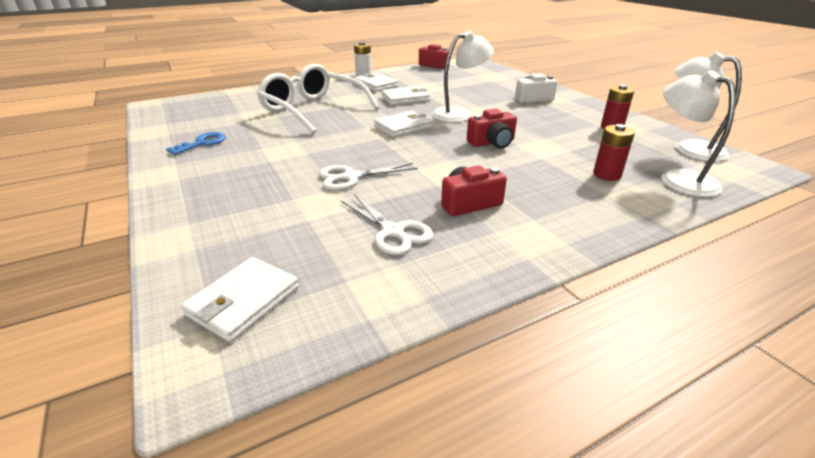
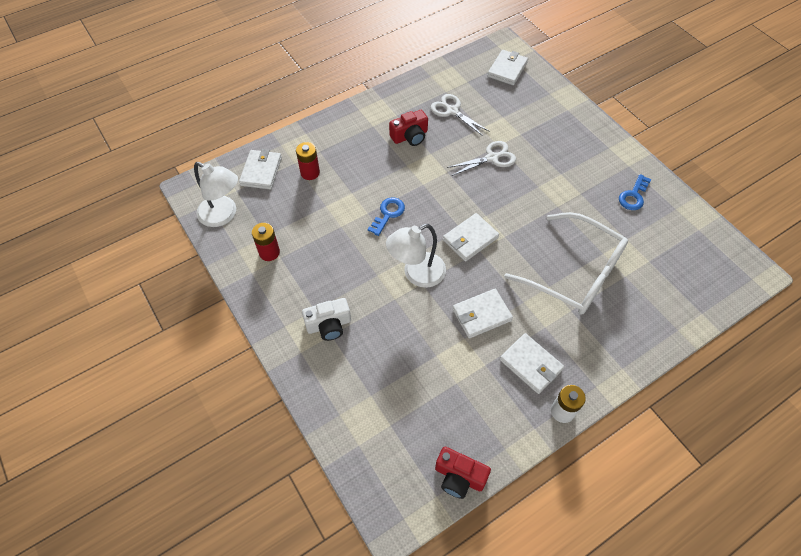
camera: 175 degrees right, 25 degrees up
red camera [467,109,517,149] -> blue key [367,197,405,236]
white lamp [661,70,736,197] -> white wallet [239,149,282,189]

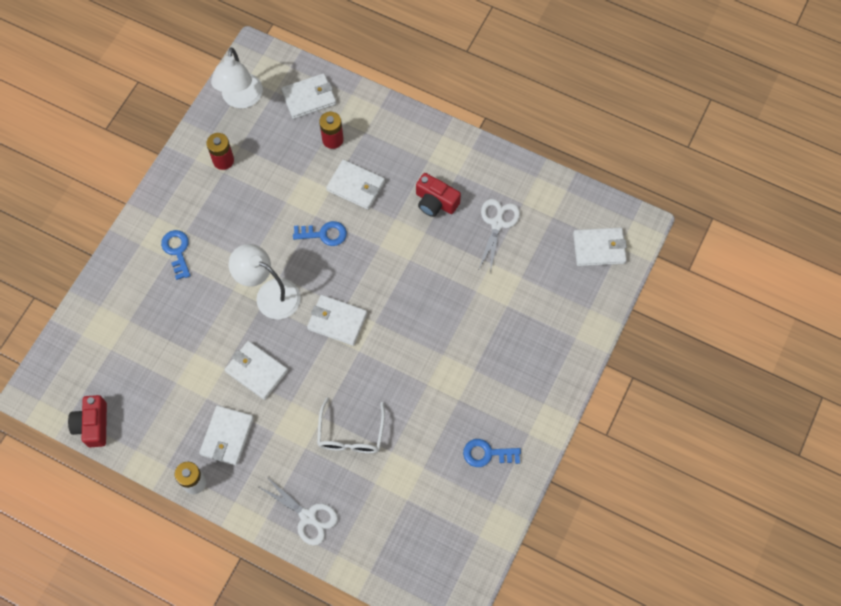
camera: 60 degrees right, 10 degrees up
white camera [302,298,351,341] -> blue key [161,230,191,280]
white scissors [447,141,516,176] -> white scissors moved to [259,476,338,546]
white glasses [504,212,628,315] -> white glasses [317,397,385,453], size x0.58
none -> white wallet [326,160,385,210]

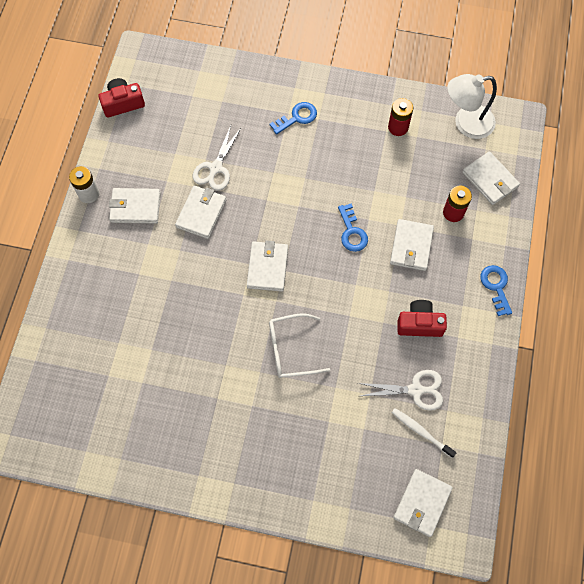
camera: 75 degrees right, 0 degrees up
white lamp [229,244,301,319] -> none
white scissors [259,476,338,546] -> white scissors moved to [193,125,242,191]
white glasses [317,397,385,453] -> white glasses moved to [269,313,330,378]
red camera [416,173,461,217] -> red camera turned 75 degrees clockwise [397,300,447,337]
blue key [463,439,521,467] -> blue key moved to [480,265,512,316]
white wallet [573,228,627,266] -> white wallet turned 45 degrees clockwise [393,469,453,537]
none -> white toothbrush [392,408,457,458]

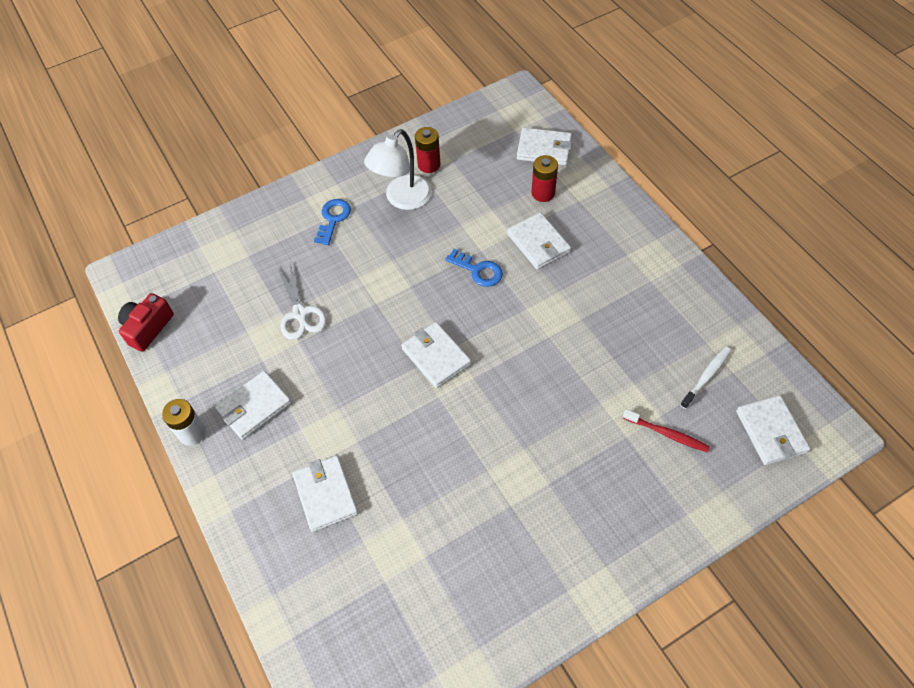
camera: 40 degrees left, 10 degrees down
white wallet [175,186,227,239] -> white wallet moved to [292,456,358,532]
white glasses [269,313,330,378] -> none
white scissors [358,370,443,411] -> none
white toothbrush [392,408,457,458] -> white toothbrush turned 135 degrees clockwise [680,347,731,409]
red camera [397,300,447,337] -> none
white lamp [448,74,497,139] -> white lamp moved to [364,129,432,210]
blue key [480,265,512,316] -> none
none -> red toothbrush [623,409,710,452]

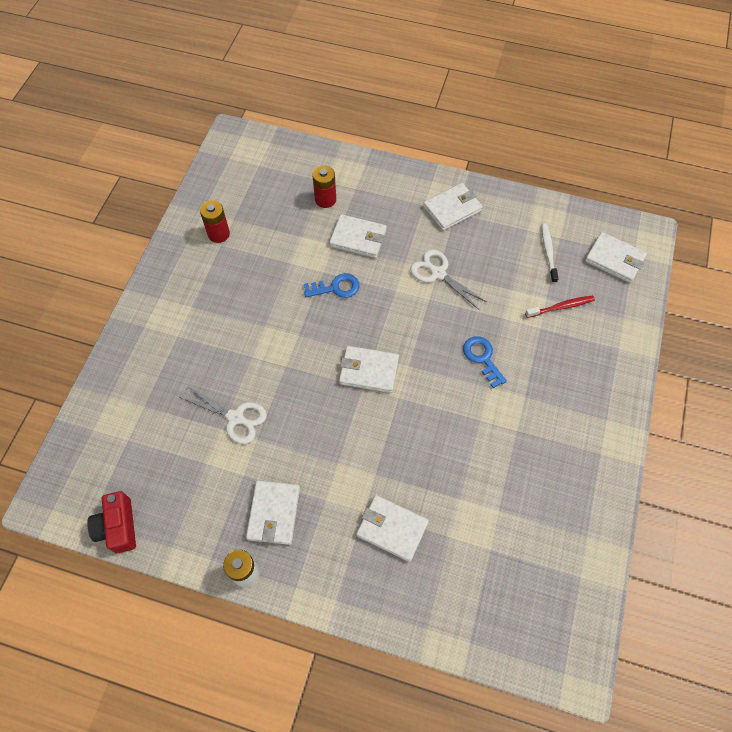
camera: 45 degrees left, 5 degrees up
blue key [314,199,351,245] -> blue key moved to [463,336,507,388]
white lamp [364,129,432,210] -> none
white wallet [517,128,572,165] -> white wallet moved to [423,183,483,231]
none -> white scissors [410,249,487,310]

